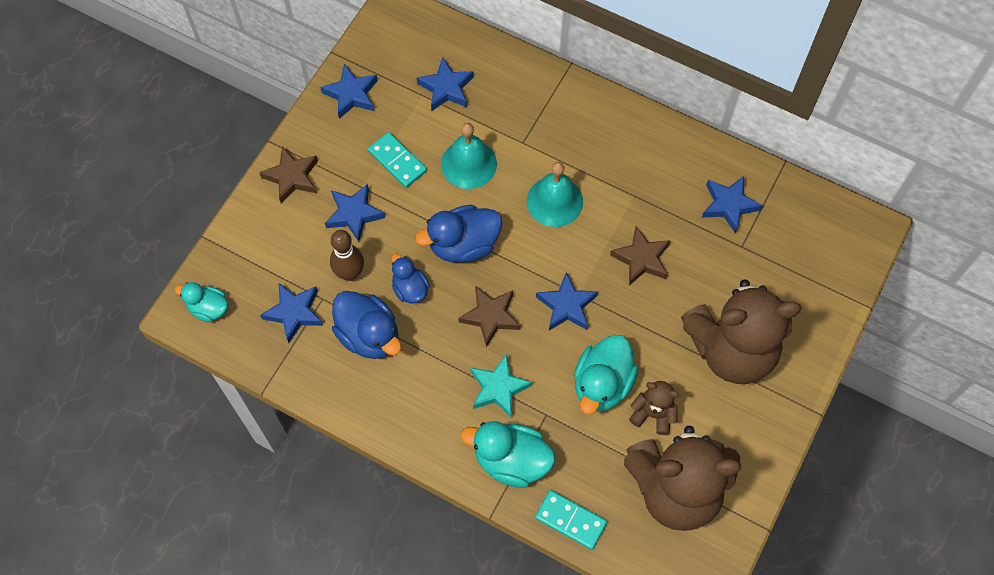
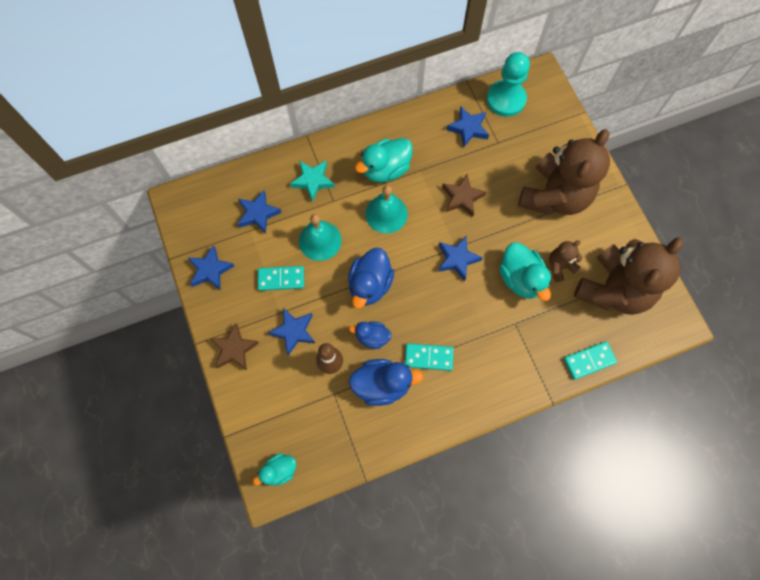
camera: 50 degrees left, 5 degrees up
blue star [260,282,323,343] -> none
brown star [458,286,521,347] -> none
turquoise duck [460,421,555,488] -> turquoise duck moved to [355,138,413,182]
turquoise star [470,354,532,417] -> turquoise star moved to [290,161,335,202]
none -> turquoise domino [405,343,454,371]
none -> turquoise pawn [487,52,530,117]

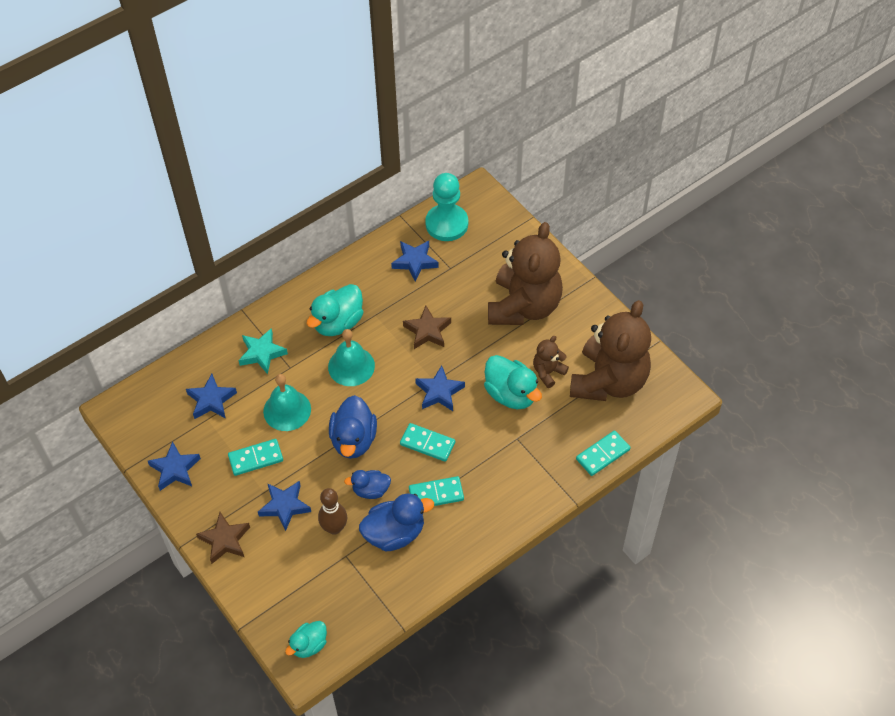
camera: 15 degrees left, 15 degrees down
none -> turquoise domino [400,423,455,462]

